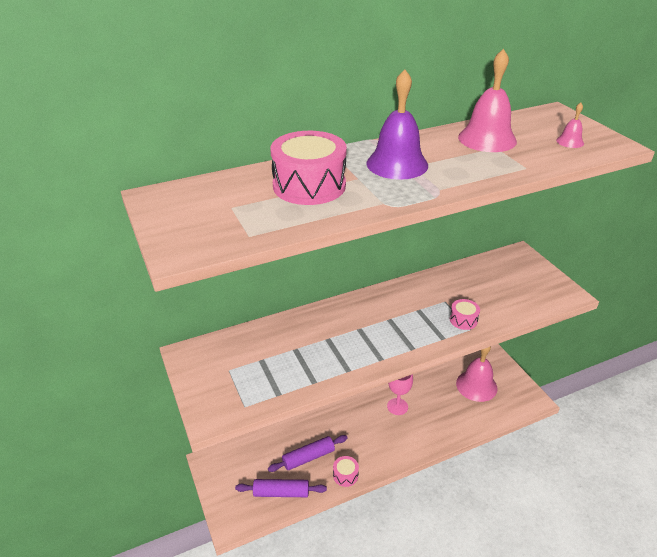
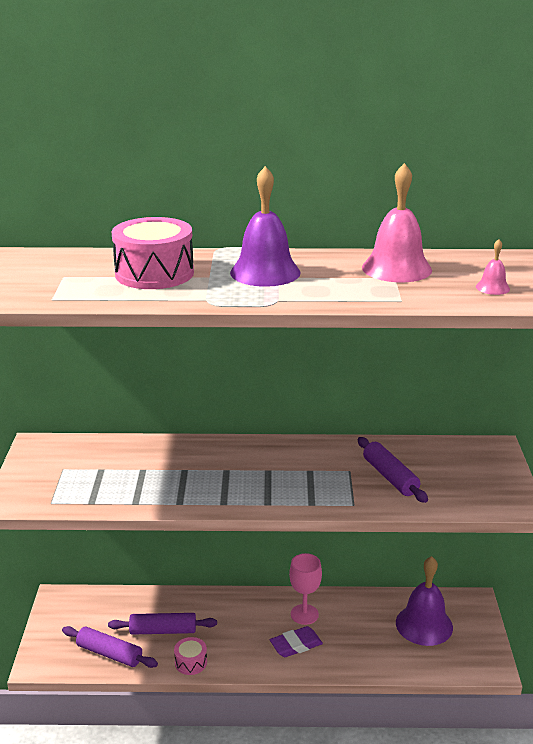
camera: 25 degrees right, 10 degrees down
pink drum [450,299,480,330] -> none
pink bell [456,347,498,402] -> purple bell [396,556,453,646]
none -> purple eraser [269,626,323,657]
none -> purple rolling pin [358,437,428,503]

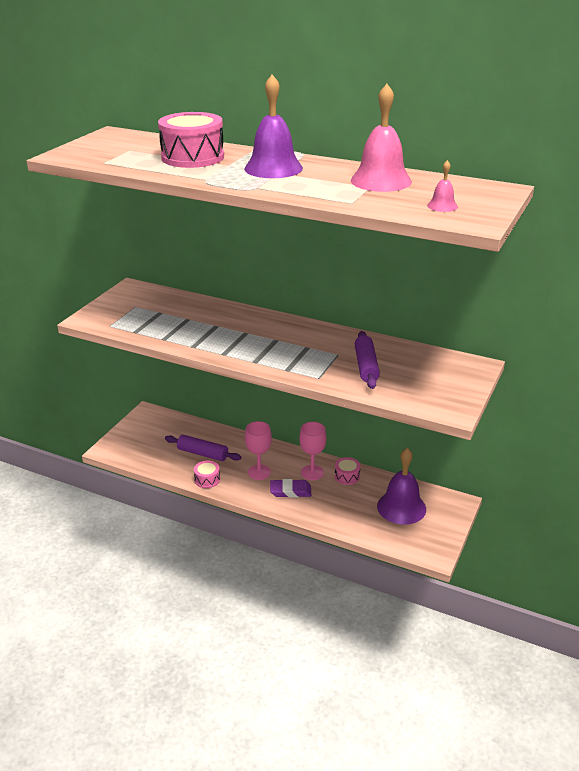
camera: 25 degrees right, 5 degrees up
purple rolling pin [62,626,158,668] -> none
none -> pink goblet [245,421,272,480]
none -> pink drum [335,457,360,485]

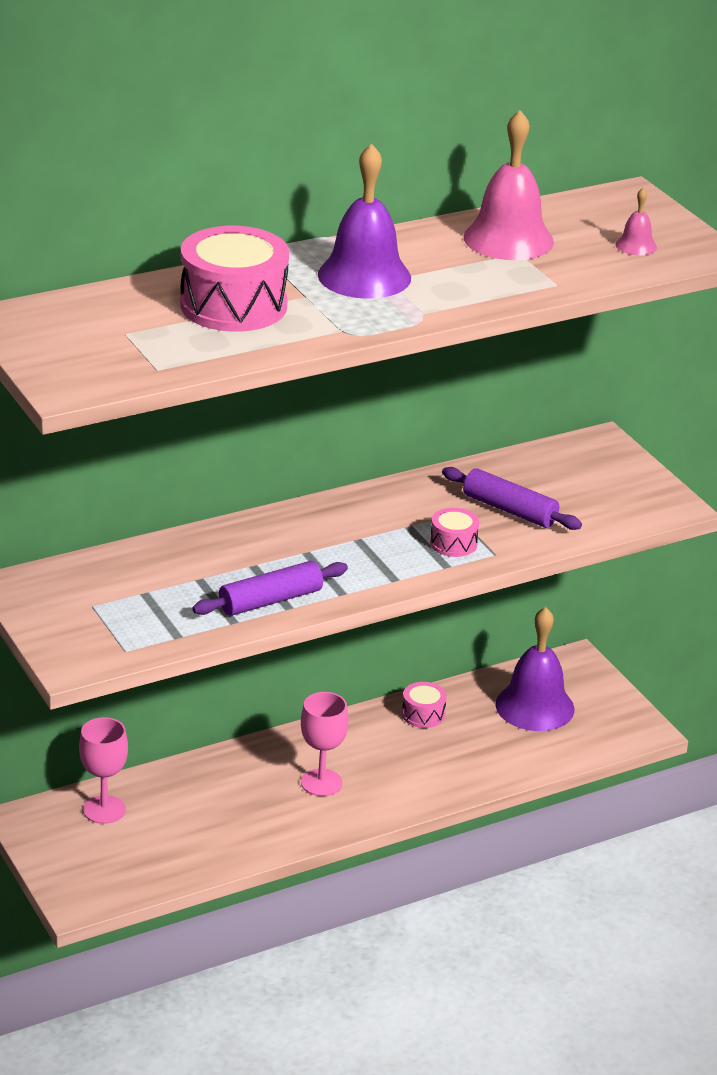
camera: 55 degrees left, 0 degrees up
purple rolling pin [165,435,241,461] -> purple rolling pin moved to [192,561,348,616]
pink drum [194,461,220,488] -> pink drum moved to [430,508,479,557]
purple eraser [270,479,311,498] -> none
pink goblet [299,422,326,480] -> pink goblet moved to [79,717,128,824]

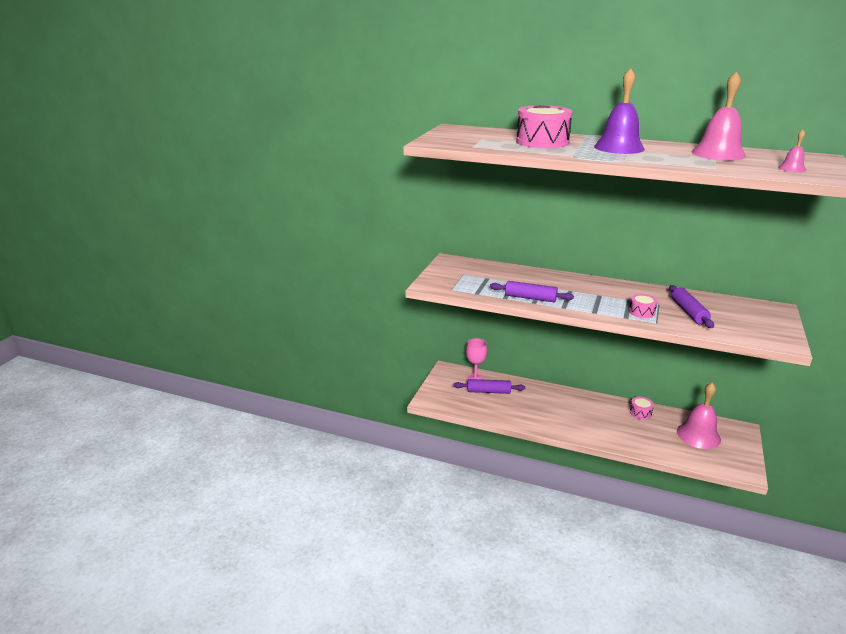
camera: 50 degrees right, 5 degrees down
pink goblet [301,692,349,796] -> none
purple bell [495,607,574,731] -> pink bell [677,382,721,449]
none -> purple rolling pin [453,379,525,394]

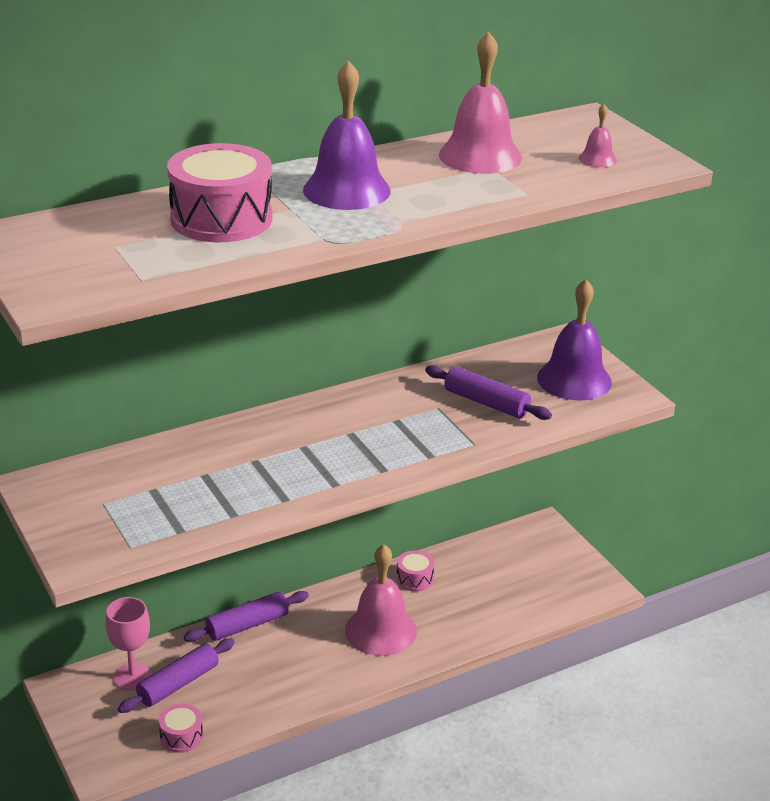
camera: 50 degrees left, 5 degrees up
purple rolling pin [490,281,574,302] -> purple rolling pin moved to [184,591,309,642]
pink drum [629,294,658,318] -> pink drum moved to [159,703,203,753]
pink bell [677,382,721,449] -> pink bell moved to [345,544,417,656]
none -> purple bell [537,279,612,401]

